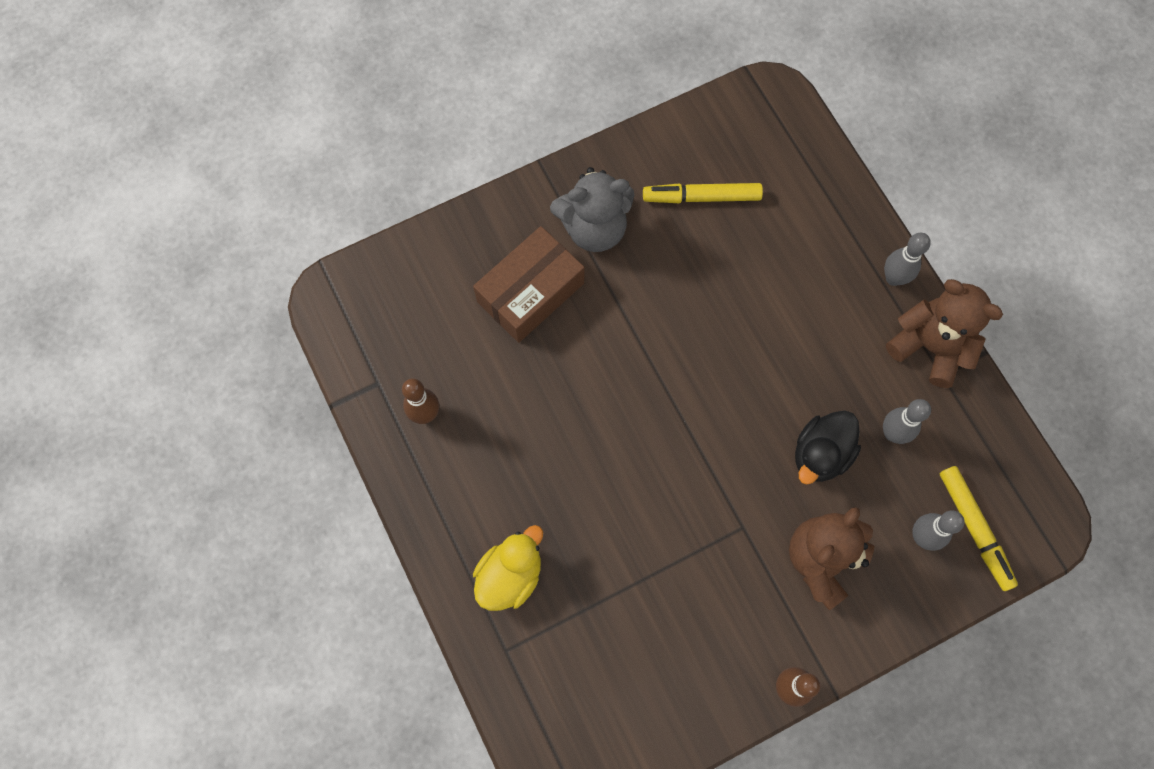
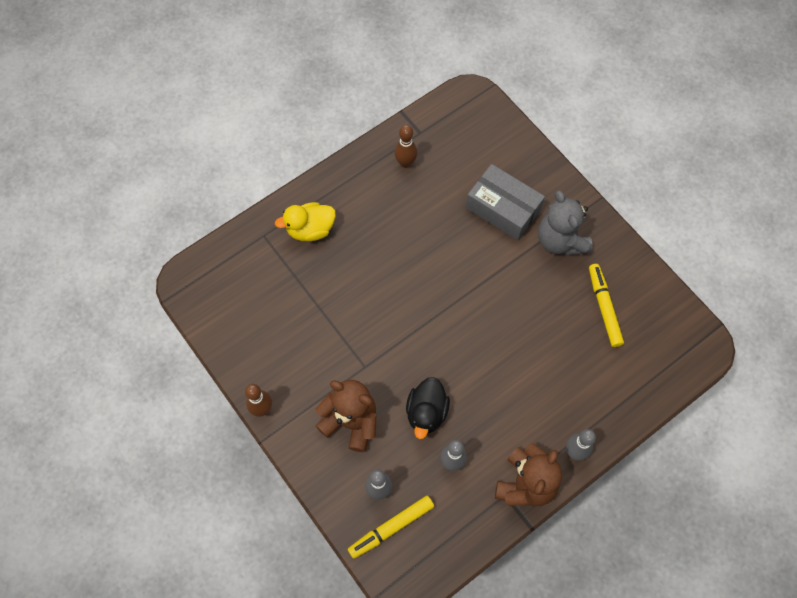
camera: 80 degrees right, 5 degrees down
brown box [473,226,585,343] -> grey box [466,164,545,240]
yellow duck [473,525,543,611] -> yellow duck turned 135 degrees clockwise [275,202,336,241]
black duck [795,410,861,485] -> black duck turned 105 degrees counterclockwise [406,377,450,439]

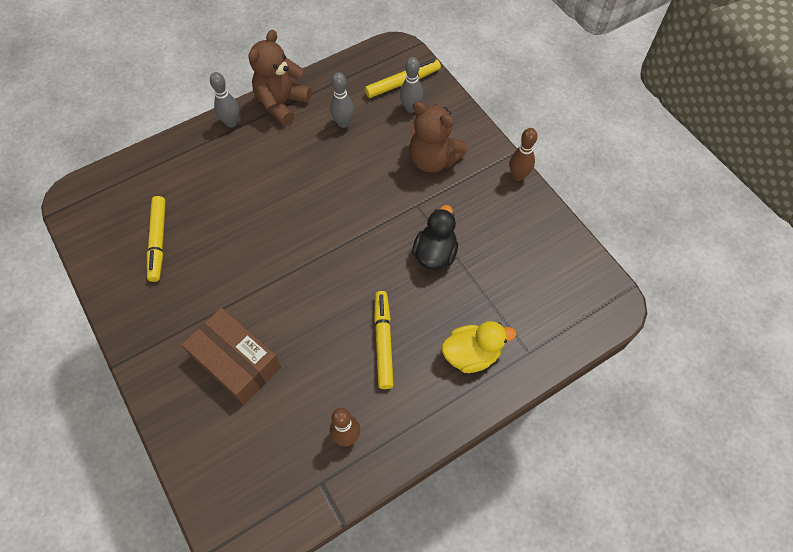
camera: 175 degrees left, 5 degrees down
black duck [406,377,450,439] -> black duck moved to [412,205,458,270]
grey box [466,164,545,240] -> brown box [182,307,281,405]
grey teddy bear [538,190,593,256] -> none
none -> yellow marker [374,291,394,389]

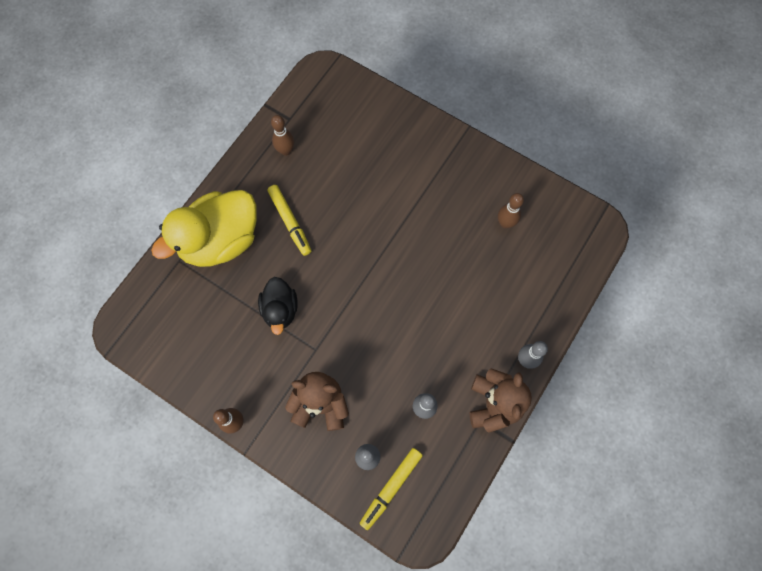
camera: 155 degrees right, 10 degrees up
yellow marker [147,196,166,282] -> brown bowling pin [498,193,524,228]
brown box [182,307,281,405] -> none
yellow duck [442,321,516,373] -> yellow duck [151,190,257,267], size x1.82

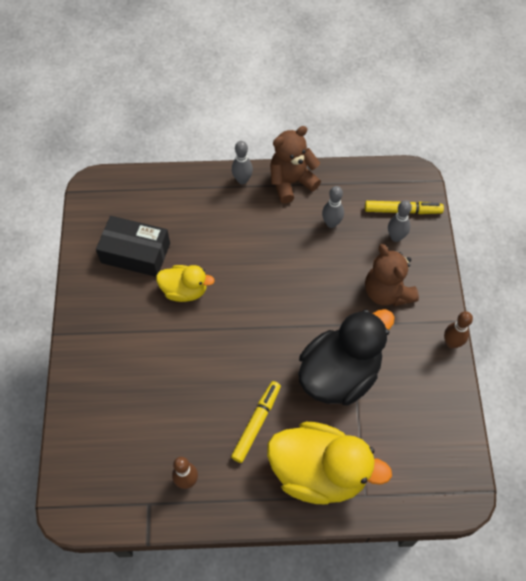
camera: 125 degrees left, 10 degrees down
black duck [258,277,298,335] -> black duck [298,309,395,405], size x1.82
brown bowling pin [498,193,524,228] -> black box [96,216,170,277]
none -> yellow duck [156,265,215,302]

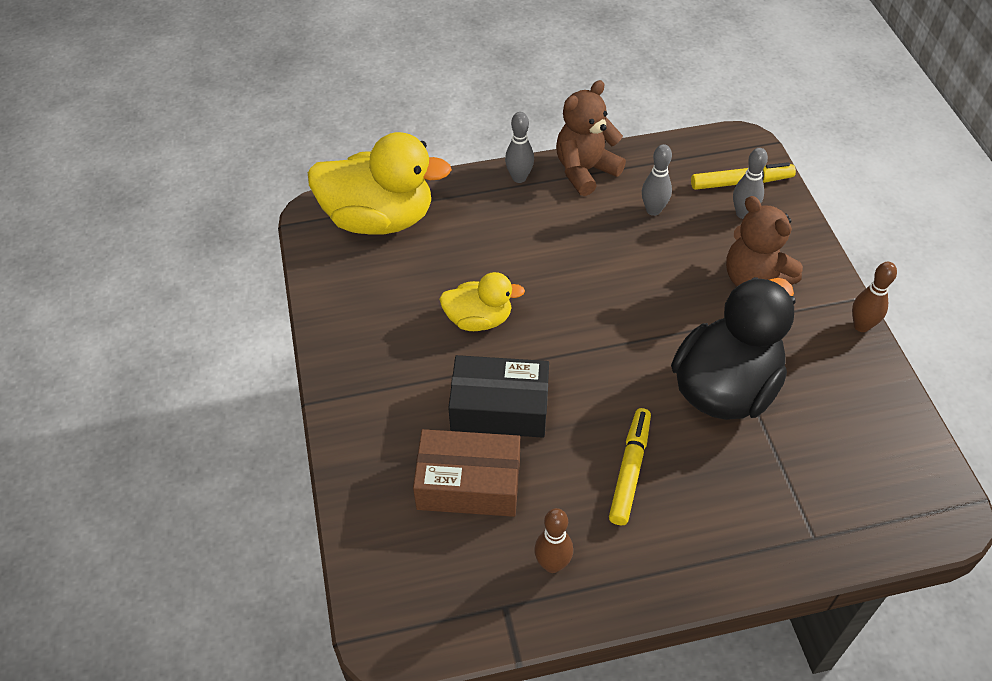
camera: 10 degrees left, 10 degrees down
black box [96,216,170,277] -> black box moved to [448,355,549,438]
yellow duck [267,422,392,504] -> yellow duck moved to [308,132,452,235]
none -> brown box [413,429,520,517]

